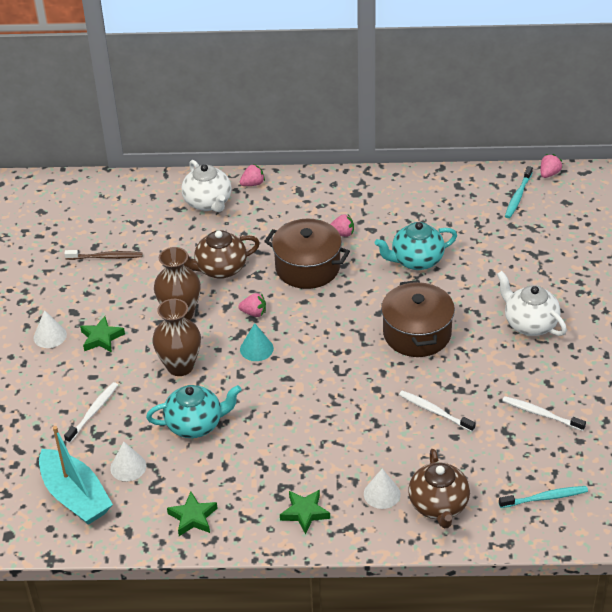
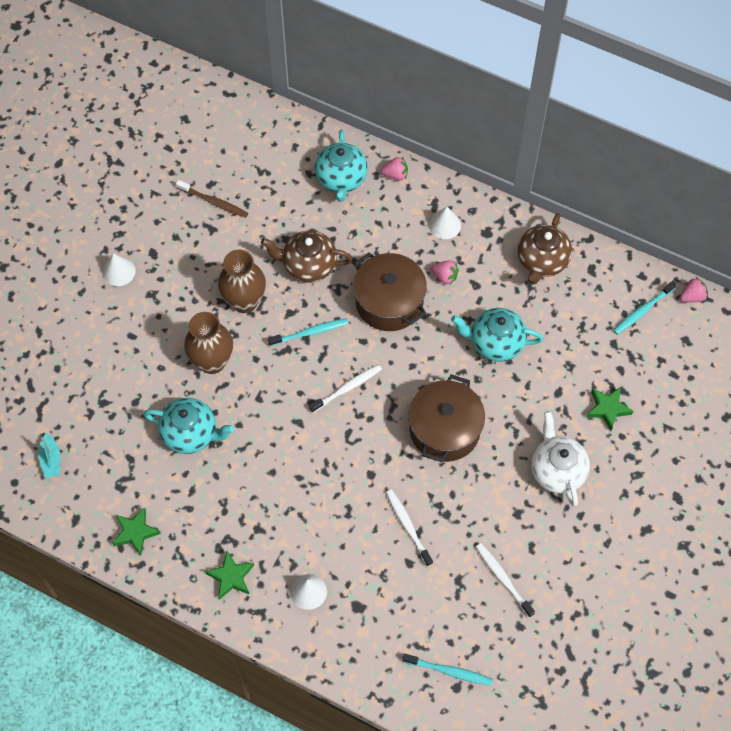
camera: 25 degrees right, 20 degrees up
turquoise boat [39,426,113,525] -> turquoise boat [38,433,60,478], size x0.48
white toothbrush [64,382,118,443] -> white toothbrush moved to [309,364,382,413]
green star [80,316,125,353] -> green star moved to [586,387,633,431]
white cone [110,442,146,481] -> white cone moved to [429,206,461,239]
white teapot [181,160,232,212] -> turquoise teapot [315,129,368,202]
pink strawberry [238,293,266,317] -> turquoise toothbrush [267,318,348,346]
turquoise cone [240,323,274,361] -> none
brown teapot [408,449,470,528] -> brown teapot moved to [518,213,572,285]

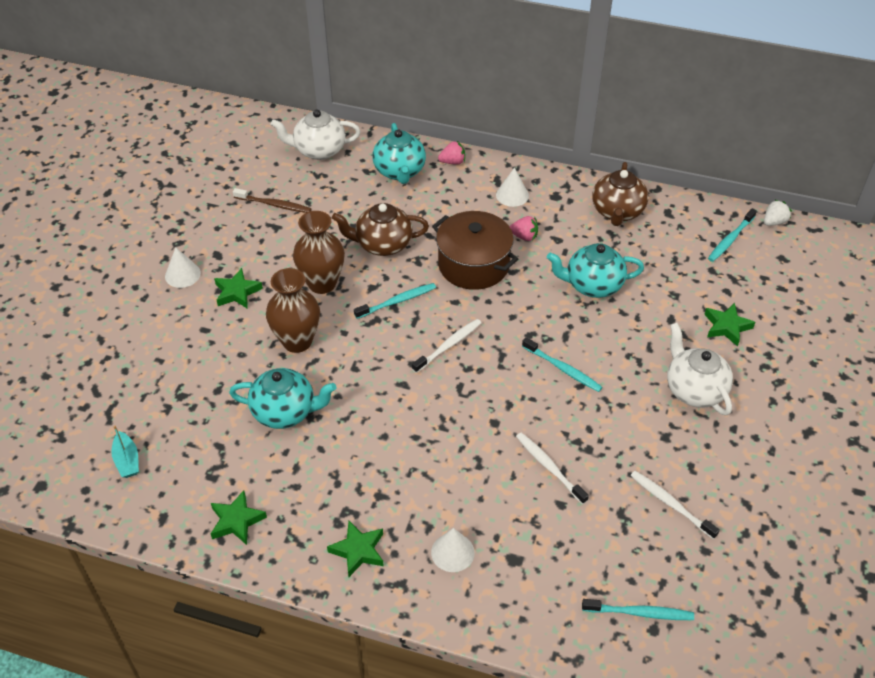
camera: 10 degrees left, 15 degrees down
brown pot [408,375,485,462] -> turquoise toothbrush [522,337,603,392]
pink strawberry [680,277,708,303] -> white strawberry [764,200,792,226]
none -> green star [214,268,263,309]
none -> white teapot [271,110,361,160]

